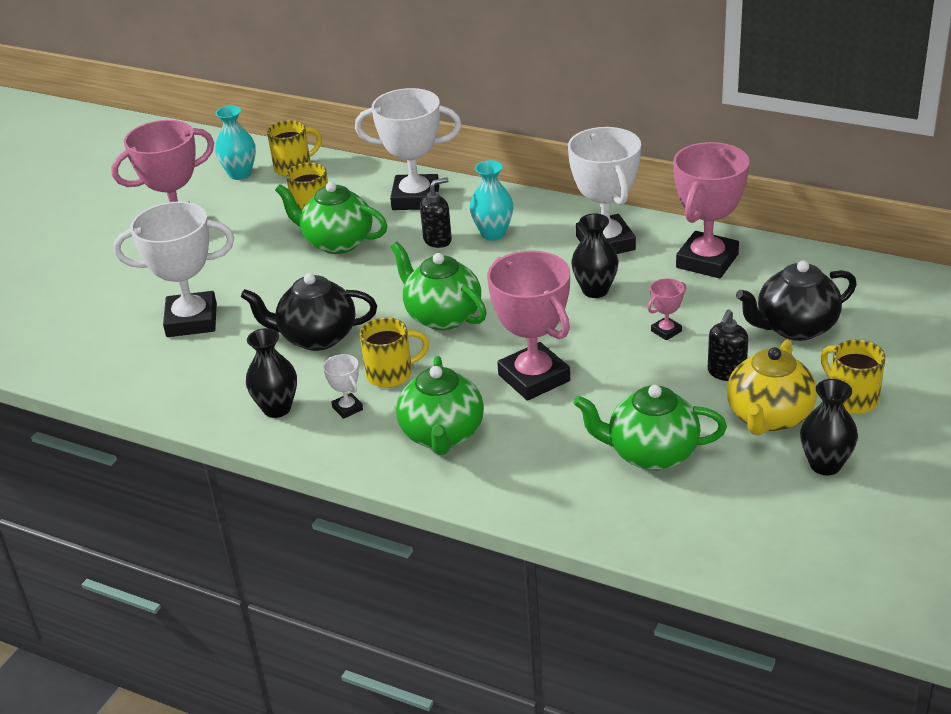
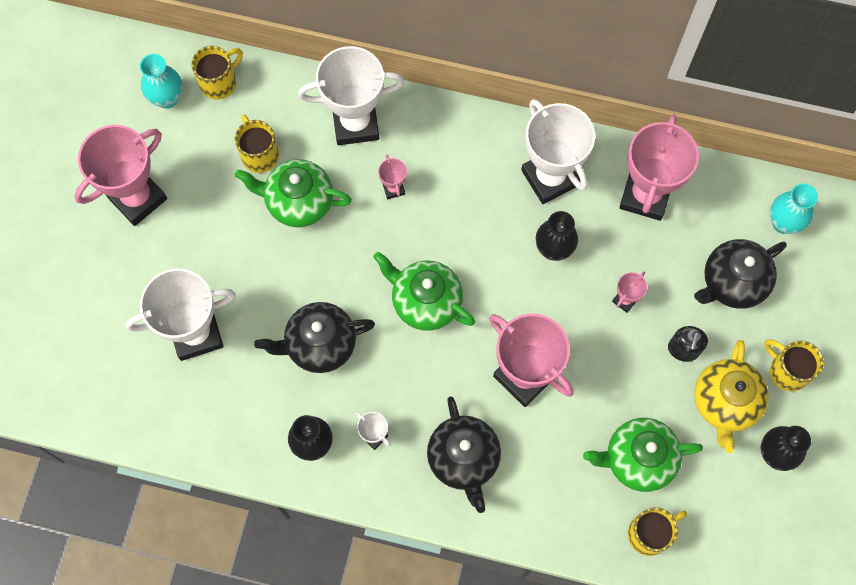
camera: 15 degrees left, 35 degrees up
yellow mug [359,317,429,388] -> yellow mug moved to [628,507,687,556]
green teapot [396,356,484,455] -> black teapot [427,396,501,513]
black soap dispenser [420,177,452,248] -> pink trophy [378,155,407,199]
turquoise vase [470,160,514,240] -> turquoise vase moved to [770,183,818,234]

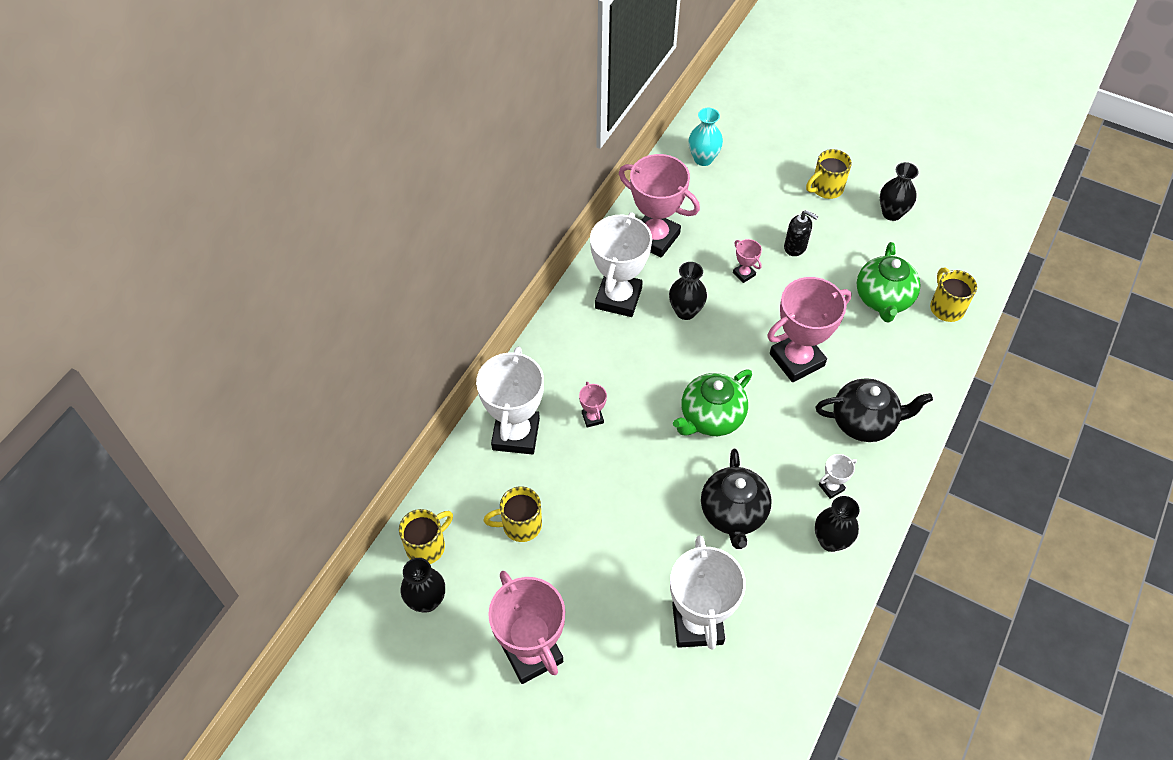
camera: 75 degrees left, 15 degrees down
turquoise vase [140,54,182,109] -> black vase [401,558,445,612]
yellow mug [191,46,243,100] -> yellow mug turned 75 degrees clockwise [399,509,453,564]
green teapot [235,159,352,227] -> none
pink trophy [378,155,407,199] -> pink trophy turned 75 degrees clockwise [579,382,607,428]
white trophy [521,99,595,204] -> white trophy turned 60 degrees counterclockwise [590,212,652,317]
black teapot [694,239,787,309] -> none
yellow teapot [694,340,769,453] -> none

